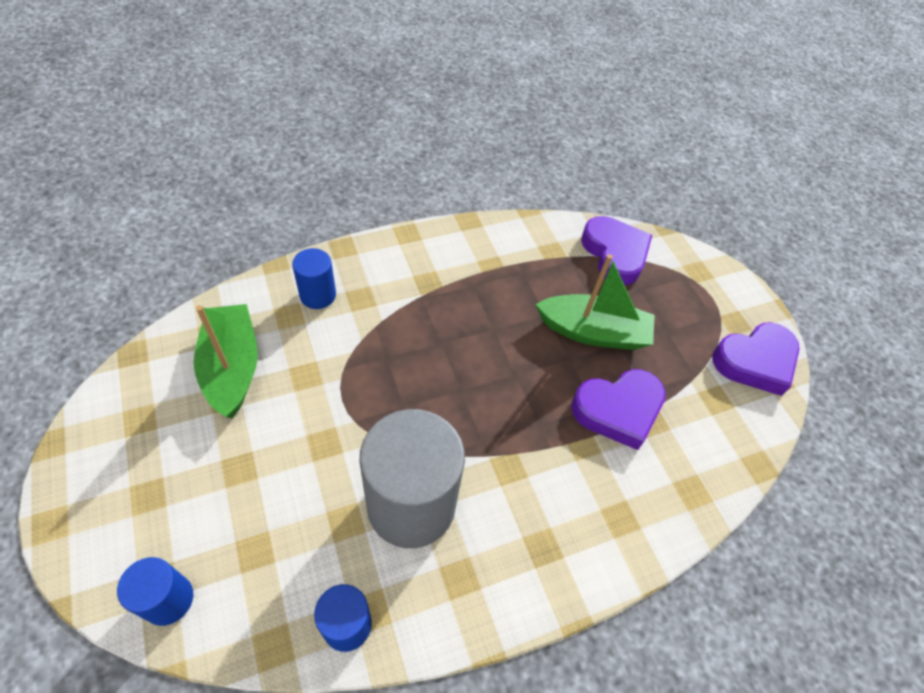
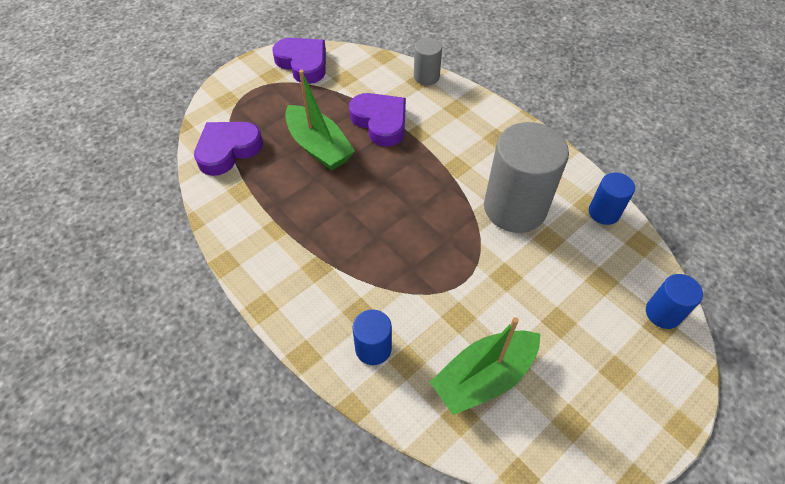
camera: 105 degrees left, 0 degrees up
green boat [536,254,655,350] -> green boat turned 150 degrees clockwise [285,70,355,171]
none -> grey cylinder [414,38,442,85]

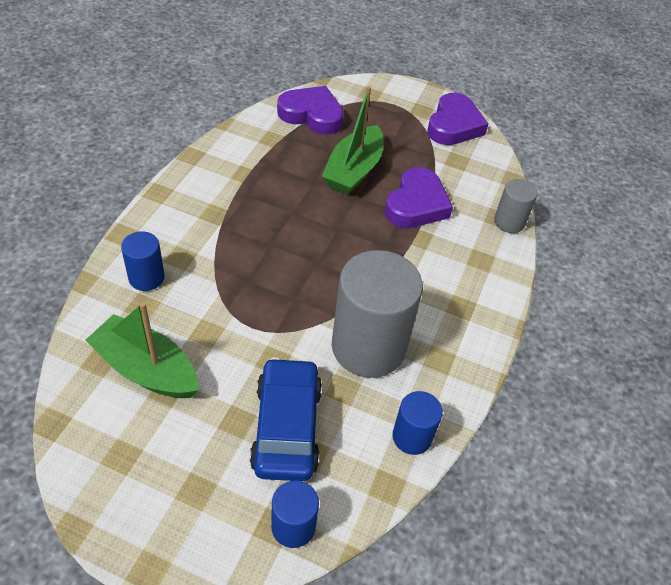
camera: 60 degrees right, 5 degrees down
none -> blue car [250,357,322,481]

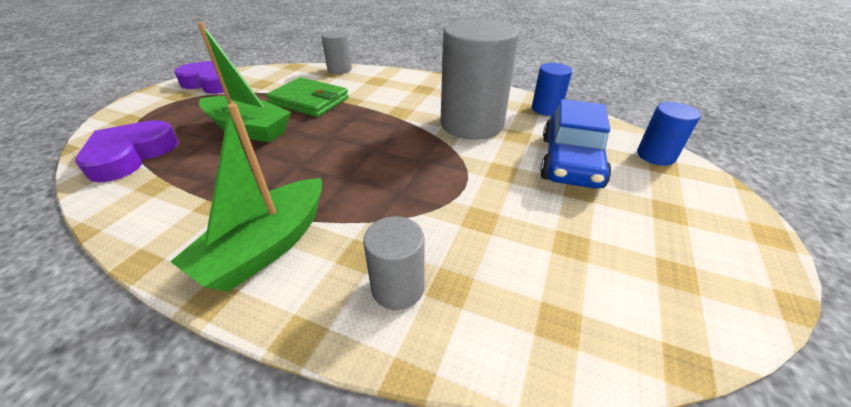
camera: 85 degrees left, 10 degrees down
green boat [86,302,199,398] -> green boat moved to [170,103,322,292]
blue cylinder [121,231,165,291] -> grey cylinder [363,216,425,310]
blue car [250,357,322,481] -> blue car turned 75 degrees counterclockwise [540,99,611,189]
purple heart [385,167,453,228] -> green wallet [266,77,349,117]

